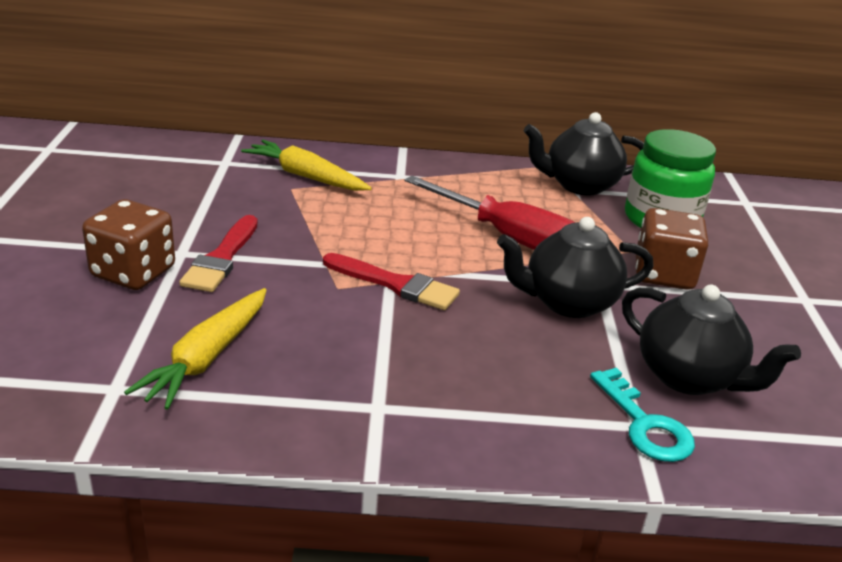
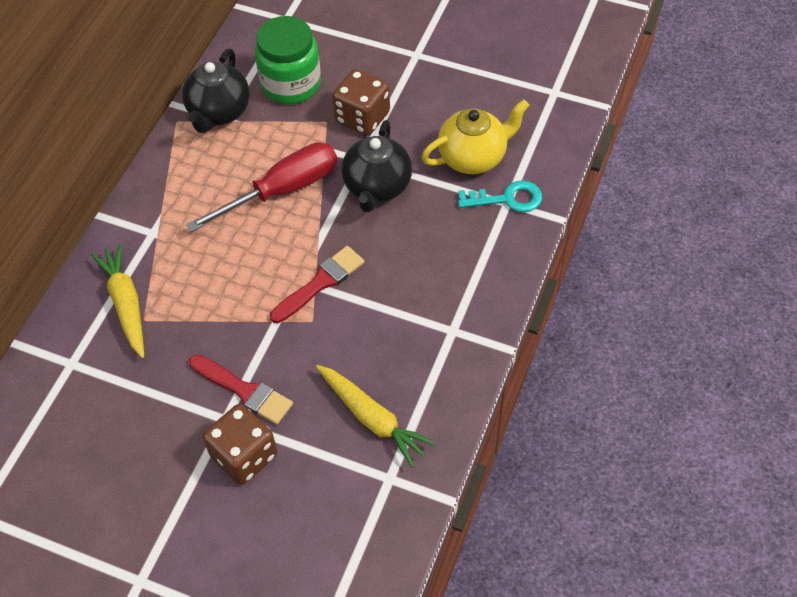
camera: 65 degrees left, 25 degrees up
yellow carrot [241,140,372,191] -> yellow carrot turned 105 degrees clockwise [91,243,144,358]
black teapot [622,285,801,395] -> yellow teapot [421,99,530,174]

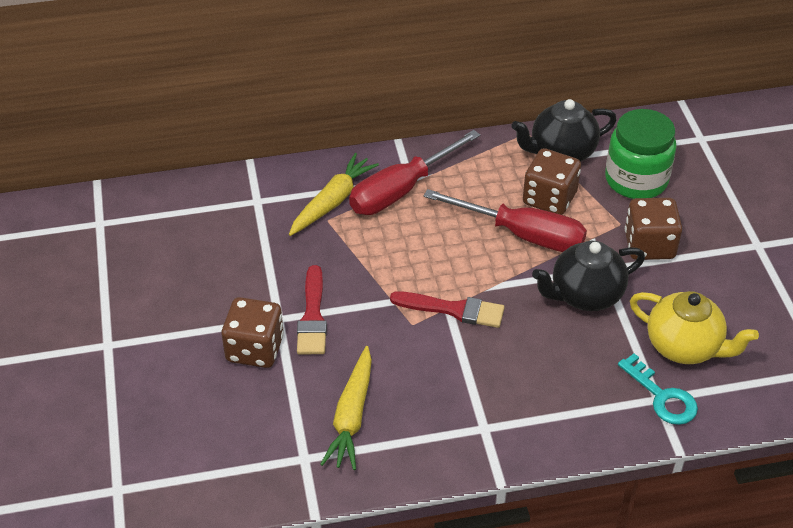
camera: 55 degrees right, 10 degrees down
none -> red screwdriver [349,130,480,215]
none -> brown dice [523,148,581,215]

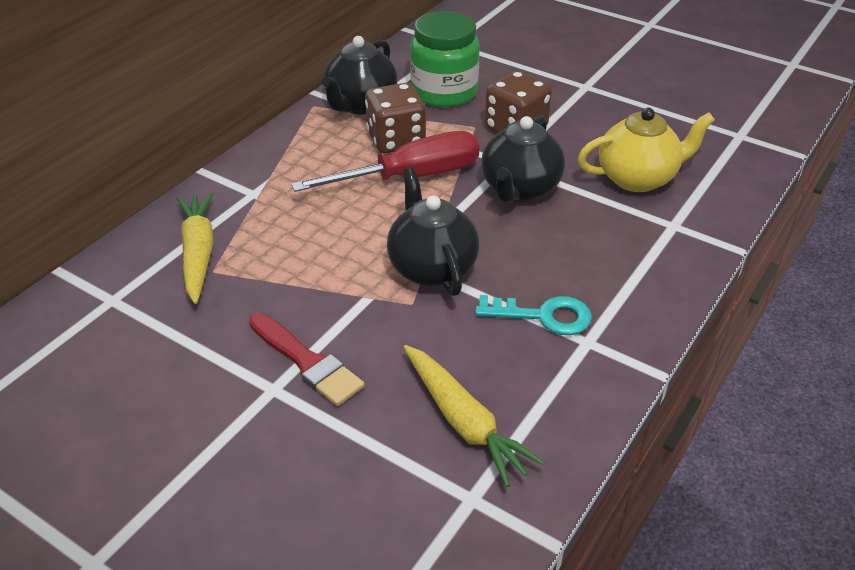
camera: 45 degrees left, 5 degrees down
brown dice [221,297,284,368] -> none
red screwdriver [349,130,480,215] -> none
red brush [390,291,505,328] -> black teapot [387,167,479,296]
turquoise key [618,353,698,425] -> turquoise key moved to [476,295,592,335]

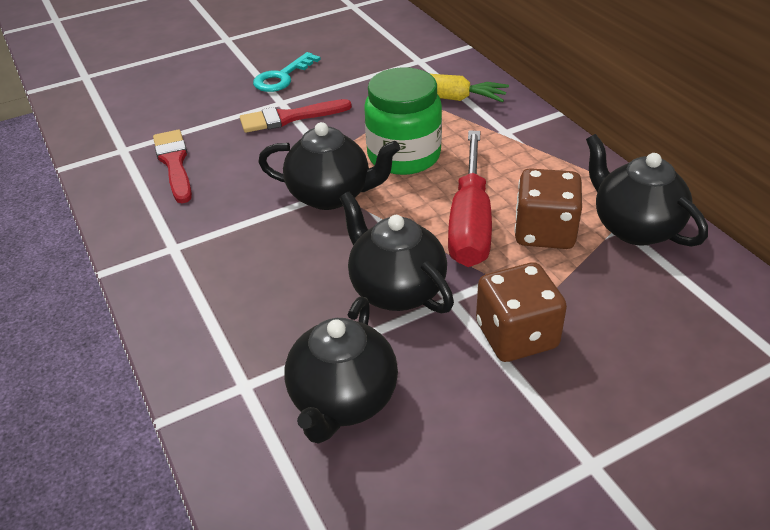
camera: 120 degrees right, 0 degrees up
yellow carrot [404,345,545,487] -> red brush [153,130,192,203]
green jar [410,11,480,107] -> green jar moved to [364,67,442,175]
turquoise key [476,295,592,335] -> turquoise key moved to [253,52,321,92]
yellow teapot [578,107,715,192] -> black teapot [284,297,398,444]

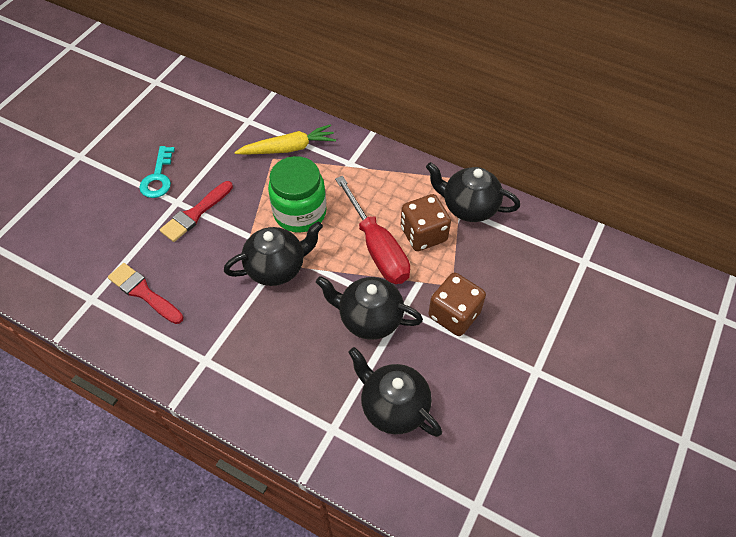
camera: 35 degrees left, 15 degrees up
black teapot [284,297,398,444] -> black teapot turned 150 degrees clockwise [348,347,442,437]

